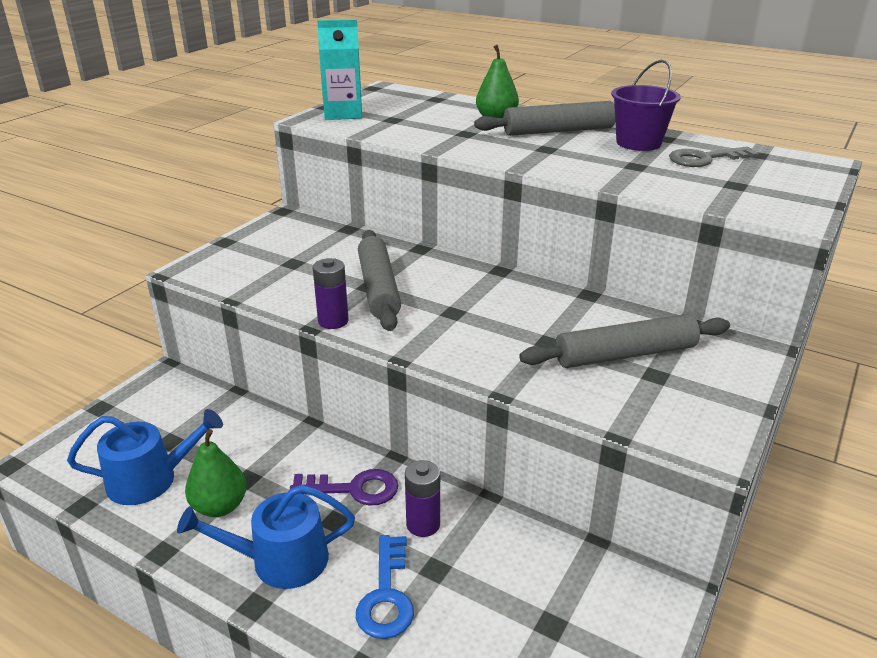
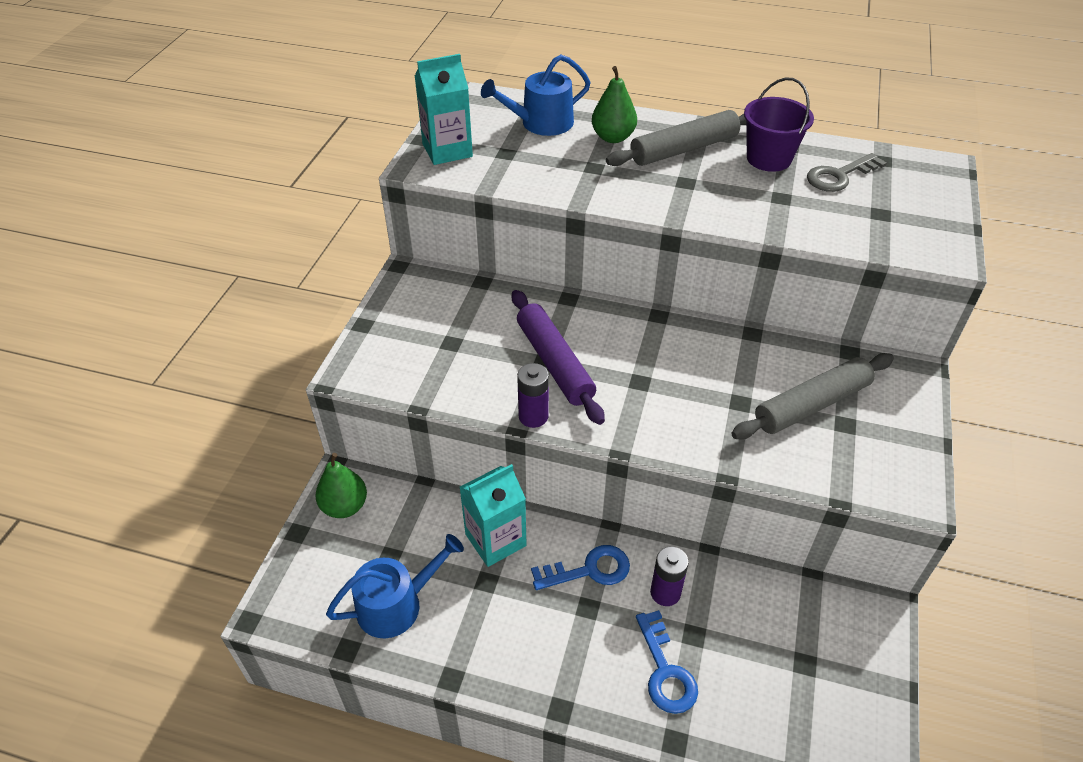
camera: 15 degrees left, 15 degrees up
blue watering can [177,485,355,589] -> blue watering can moved to [481,55,591,136]
green pear [185,429,247,517] -> green pear moved to [315,453,367,518]
purple key [290,469,398,505] -> blue key [531,545,630,590]
grey rolling pin [358,230,401,331] -> purple rolling pin [512,290,605,425]
none -> turquoise carton [460,464,527,567]

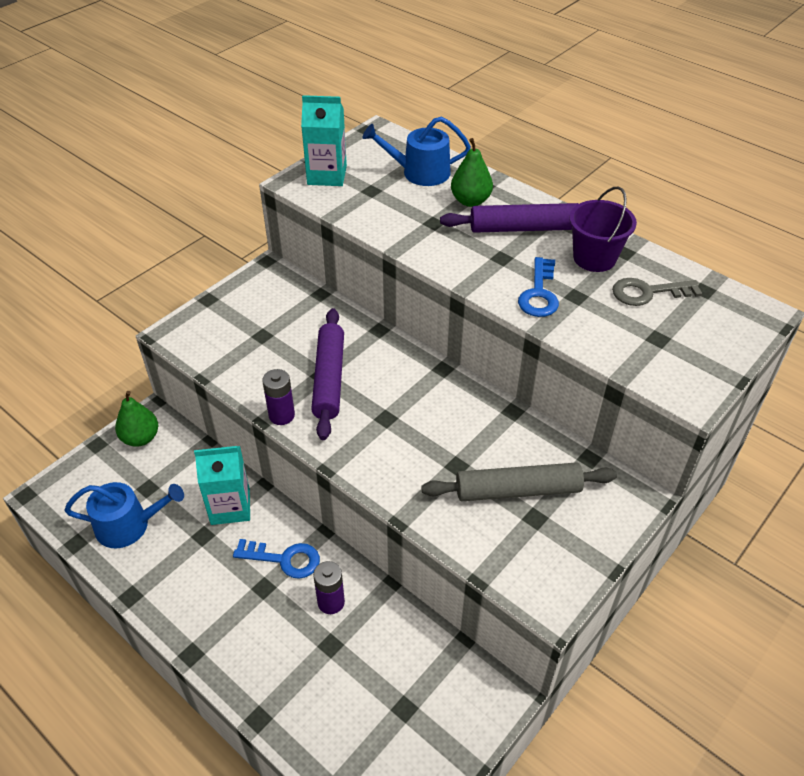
camera: 25 degrees right, 0 degrees up
grey rolling pin [606,110,746,166] -> purple rolling pin [440,203,579,233]
blue key [636,610,698,714] -> blue key moved to [518,257,559,317]

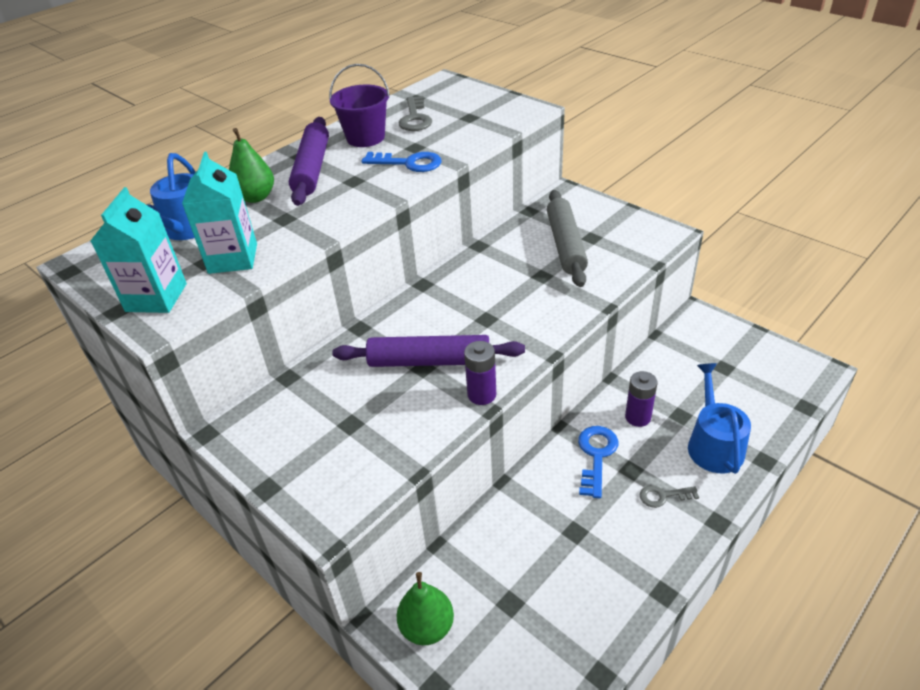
camera: 85 degrees left, 5 degrees down
blue watering can [64,482,184,548] -> blue watering can moved to [688,363,751,474]
turquoise carton [194,446,250,525] -> turquoise carton moved to [182,152,257,274]
none -> grey key [640,485,699,508]

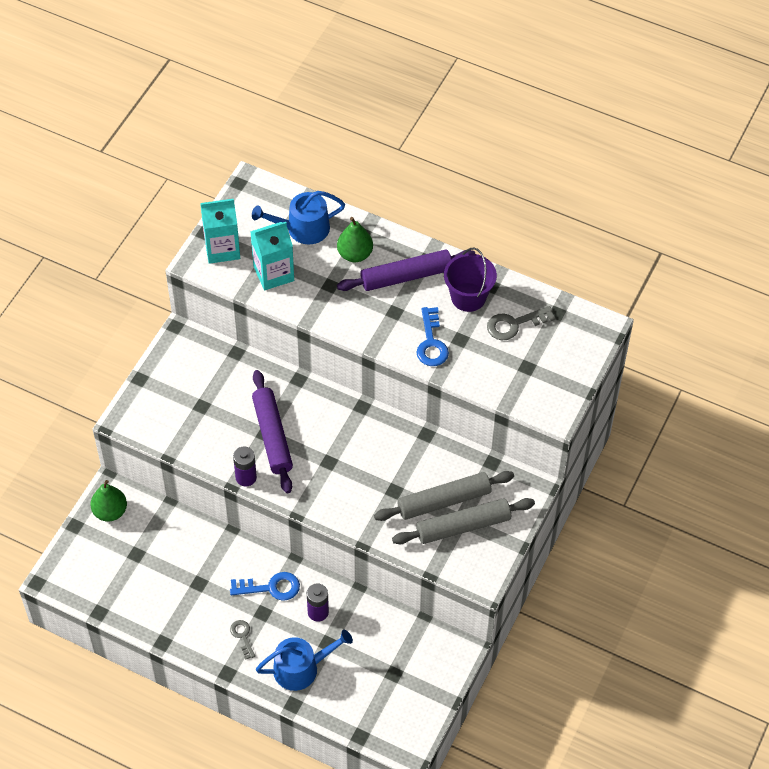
camera: 70 degrees right, 15 degrees up
none -> grey rolling pin [392,498,535,544]

